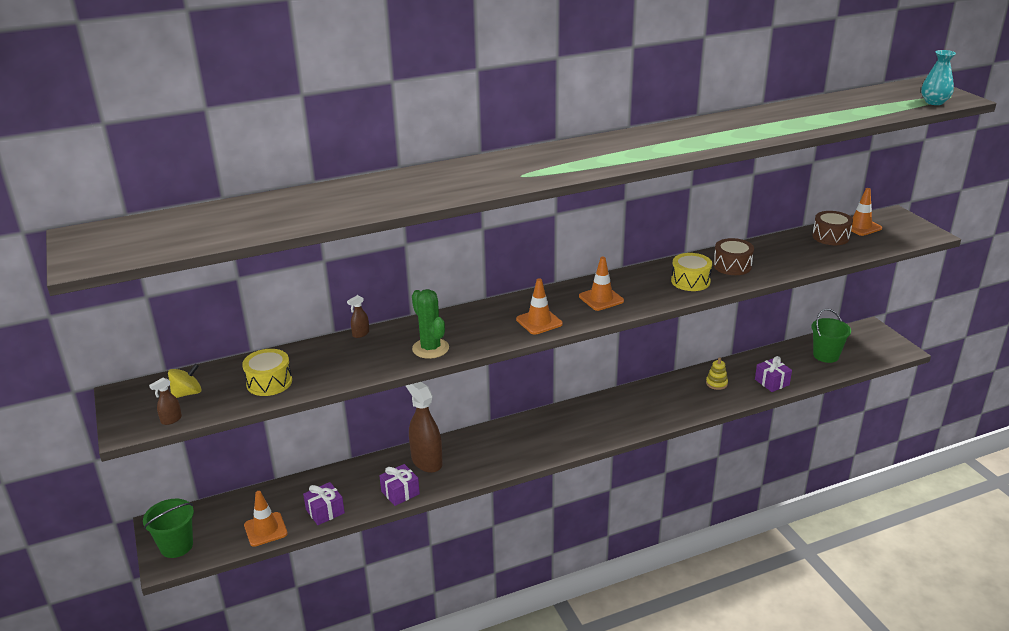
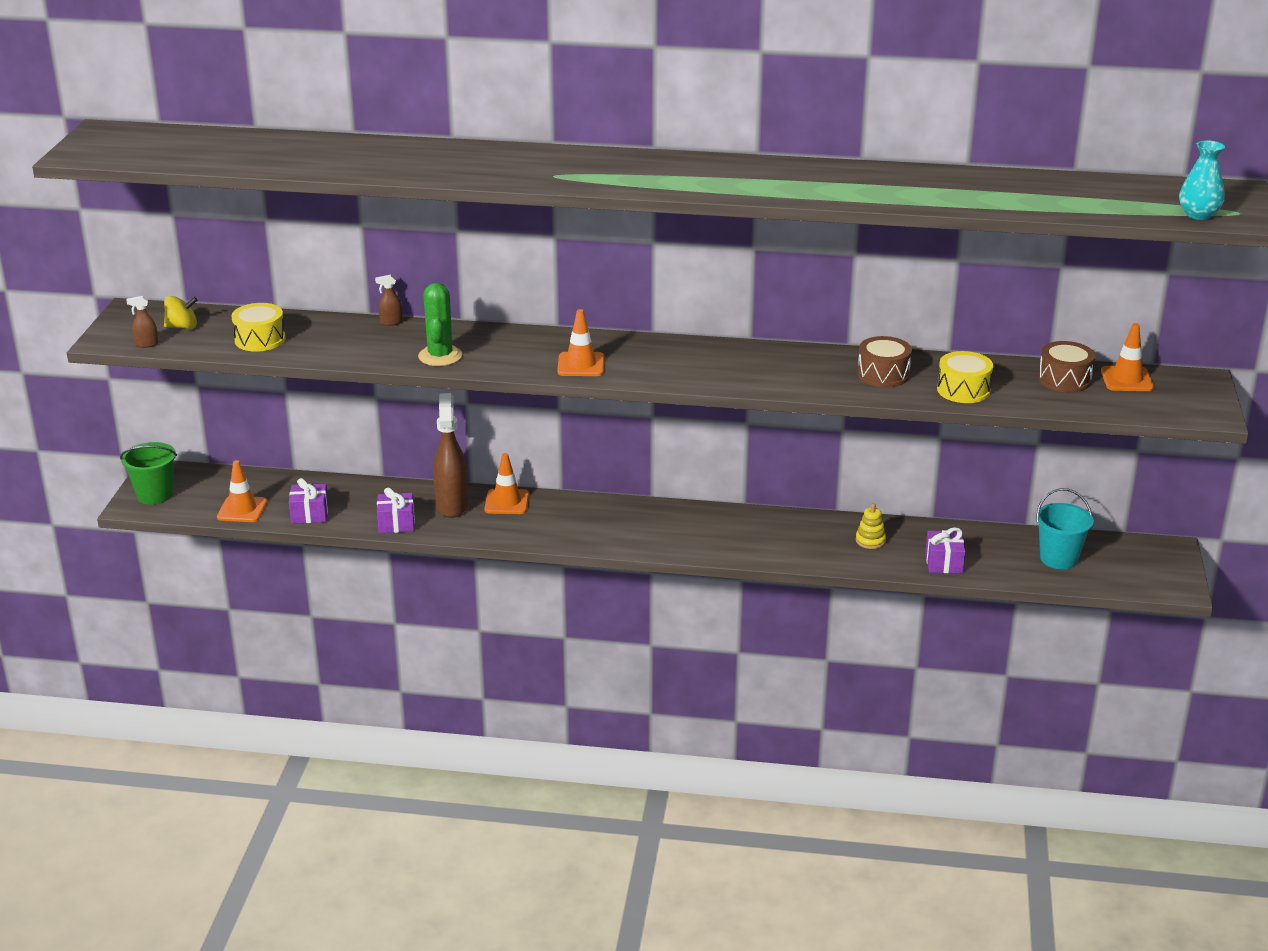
camera: 30 degrees right, 0 degrees up
orange traffic cone [579,257,624,311] -> orange traffic cone moved to [484,453,529,514]
yellow drum [671,253,712,291] -> yellow drum moved to [937,351,993,403]
green bucket [811,309,851,363] -> turquoise bucket [1036,488,1094,569]

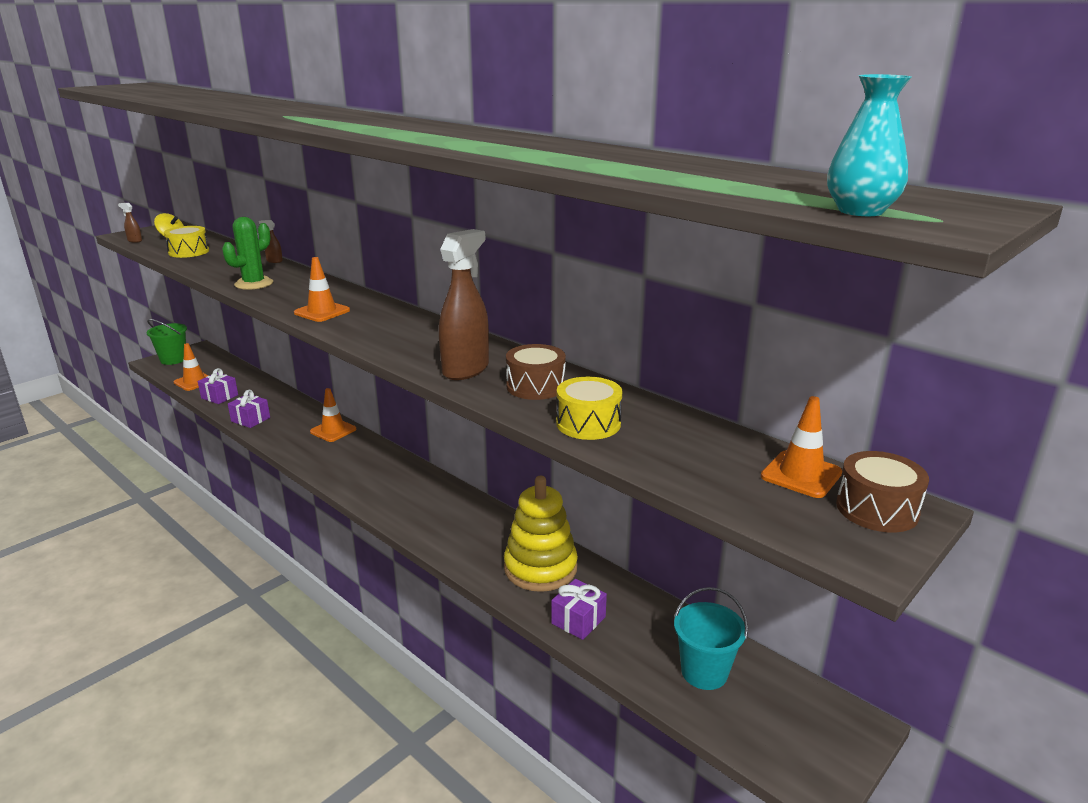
camera: 35 degrees right, 5 degrees down
brown spray bottle [433,393,469,518] -> brown spray bottle moved to [439,229,489,380]
yellow stacking toy [856,503,886,549] -> yellow stacking toy [504,476,578,592], size x2.29
brown drum [1038,341,1095,392] -> brown drum moved to [836,451,929,532]

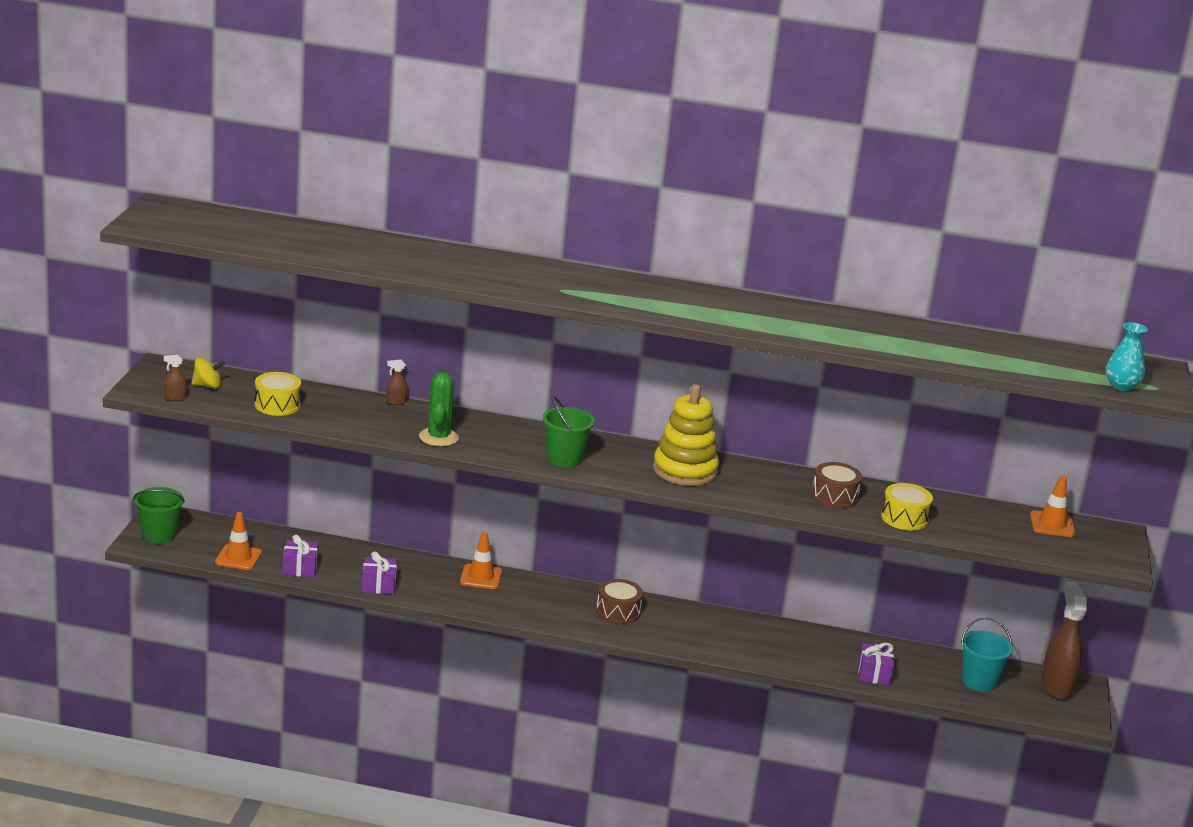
camera: 35 degrees left, 0 degrees up
orange traffic cone [294,257,350,322] -> green bucket [542,396,595,467]
brown spray bottle [439,229,489,380] -> brown spray bottle moved to [1041,582,1087,700]
yellow stacking toy [504,476,578,592] -> yellow stacking toy moved to [653,384,719,486]
brown drum [836,451,929,532] -> brown drum moved to [596,579,643,624]

